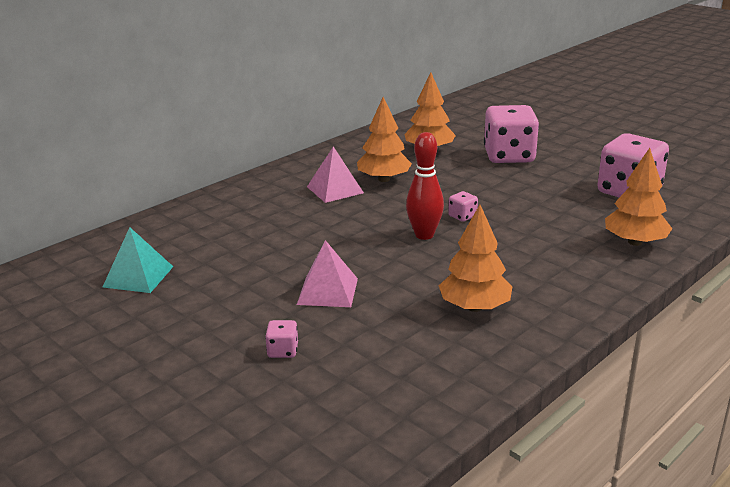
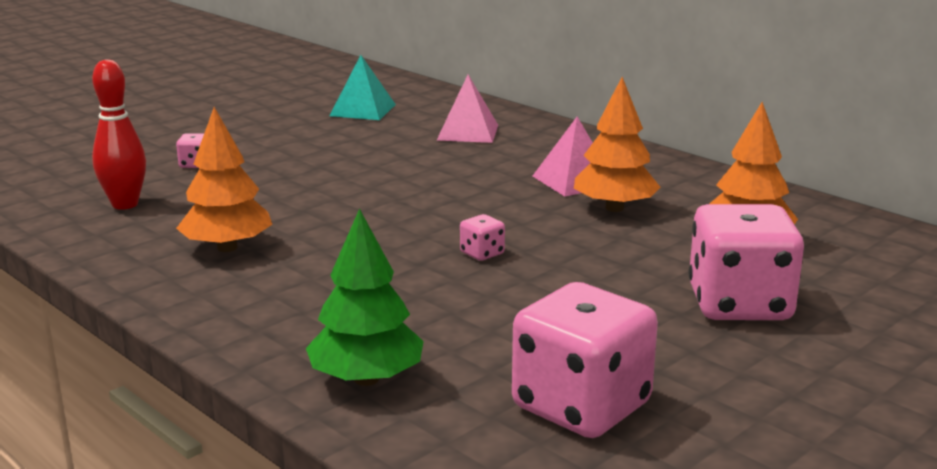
camera: 90 degrees right, 5 degrees down
pink pyramid [297,240,358,307] -> pink pyramid moved to [437,75,498,143]
red bowling pin [406,132,444,240] -> red bowling pin moved to [92,59,146,210]
orange tree [605,148,672,246] -> green tree [306,208,424,386]

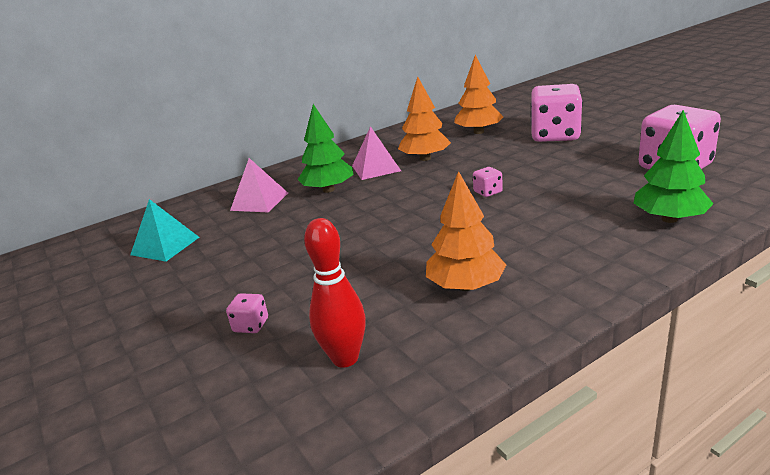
camera: 75 degrees left, 5 degrees up
none -> green tree [298,104,353,193]

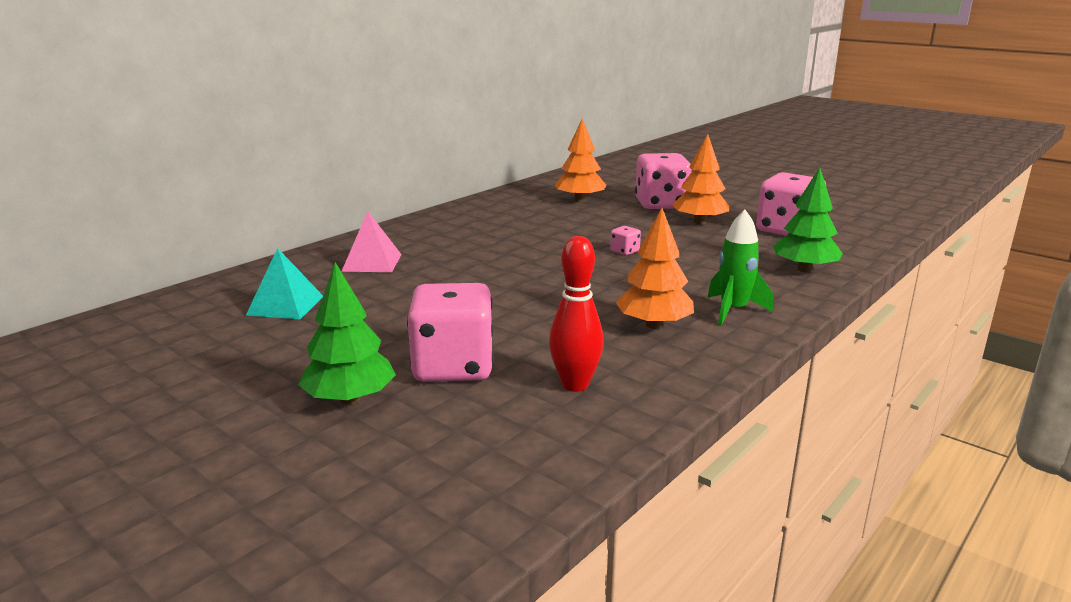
camera: 20 degrees left, 5 degrees down
pink dice [226,293,268,333] -> pink dice [407,283,493,382], size x2.43
green tree [298,104,353,193] -> green tree moved to [298,262,396,405]
pink pyramid [352,126,401,180] -> none
orange tree [398,77,451,161] -> orange tree moved to [673,134,729,224]
none -> green rocket [708,210,773,326]

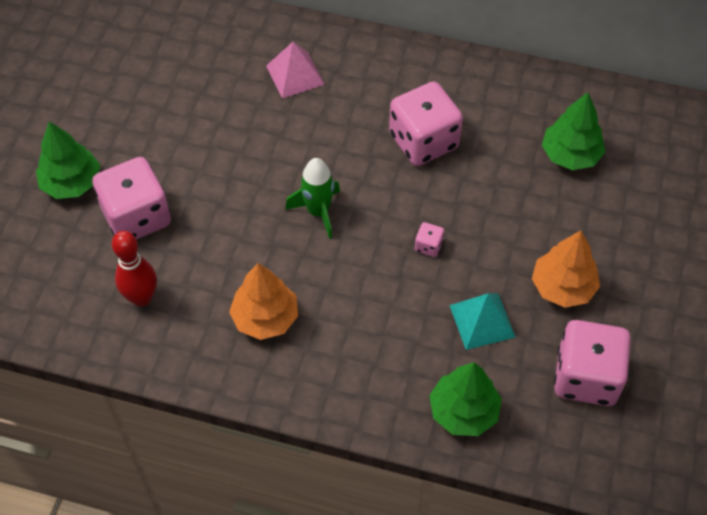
camera: 65 degrees right, 35 degrees up
turquoise pyramid [246,248,323,319] -> turquoise pyramid moved to [449,293,515,350]
orange tree [555,119,606,202] -> green tree [542,92,605,170]
pink dice [635,153,692,209] -> pink dice moved to [389,81,463,166]
green rocket [708,210,773,326] -> green rocket moved to [285,158,340,239]

